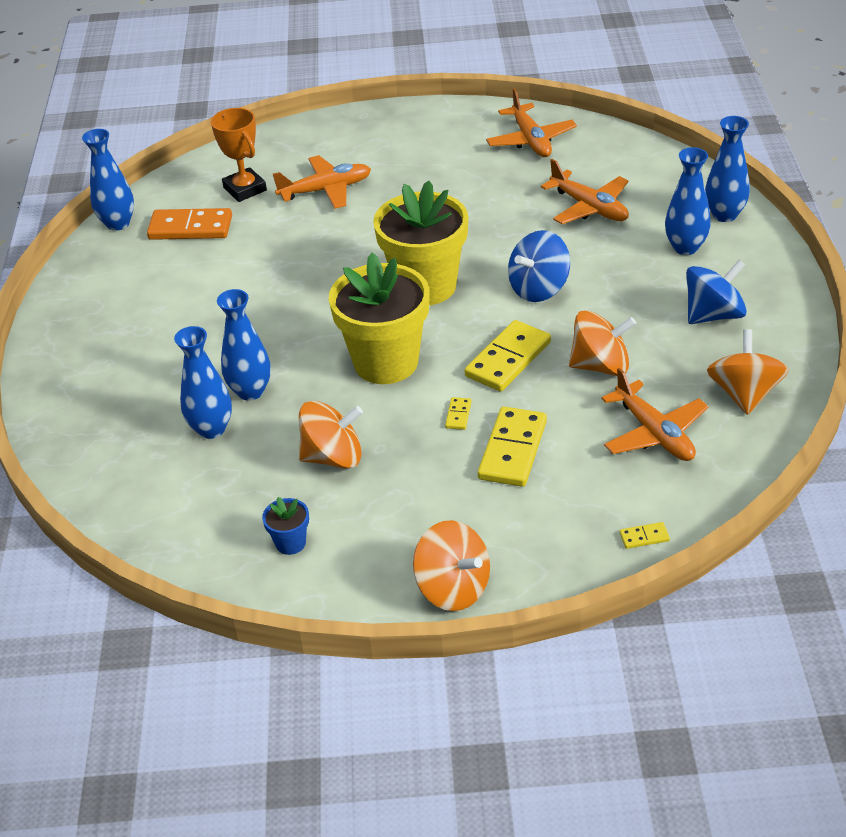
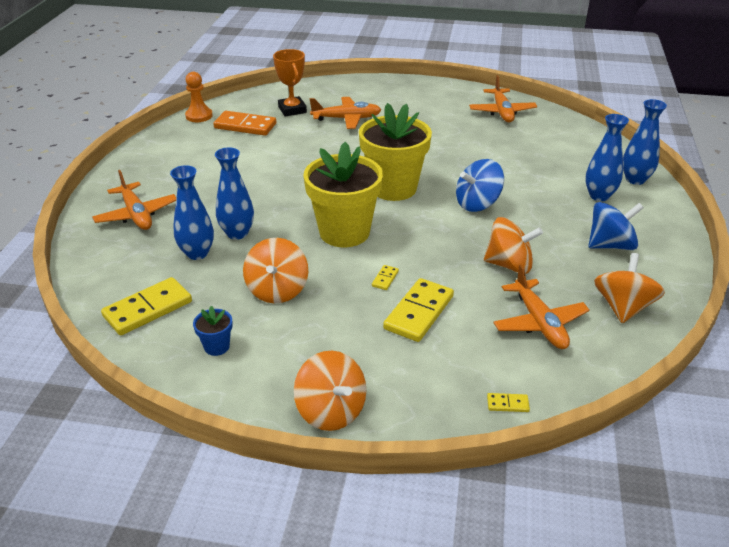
camera: 10 degrees right, 5 degrees down
blue vase [82,129,134,231] -> orange pawn [185,72,213,122]
orange spinning top [299,401,363,469] -> orange spinning top turned 90 degrees clockwise [243,238,308,303]
yellow domino [464,320,551,392] -> yellow domino moved to [101,277,192,336]
orange plane [541,159,629,224] -> orange plane moved to [92,170,176,230]

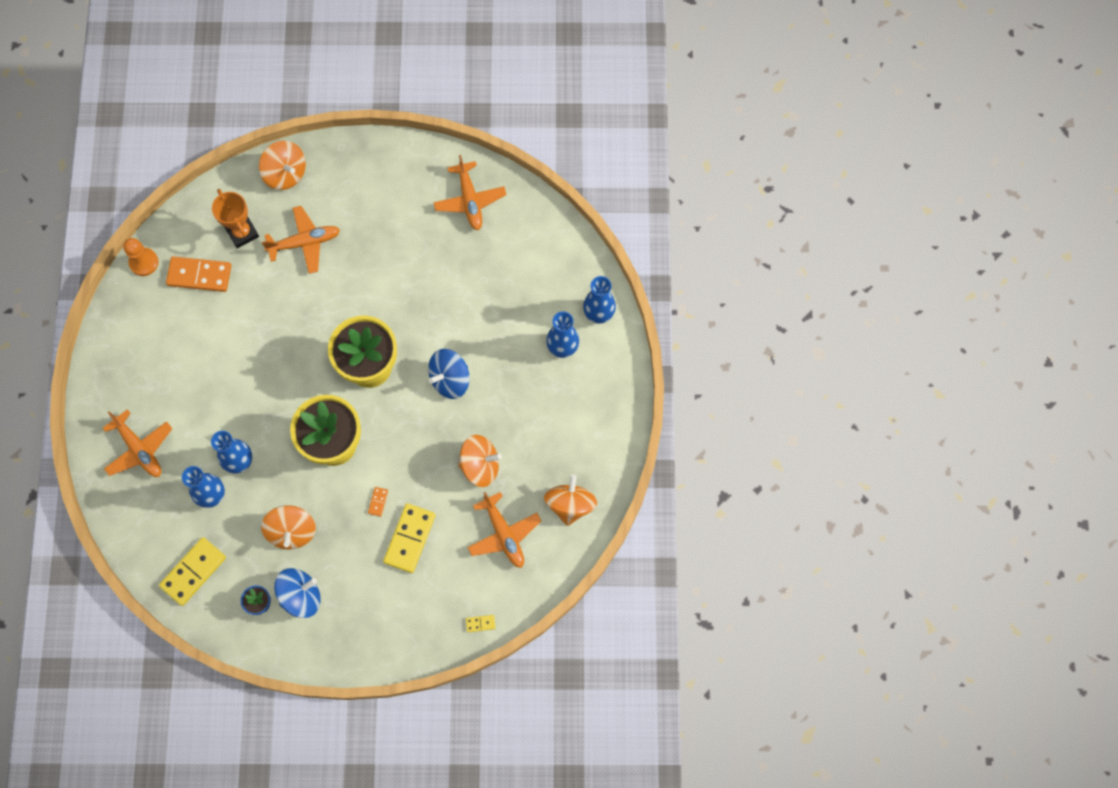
camera: 10 degrees left, 35 degrees up
orange spinning top [294,351,366,431] -> orange spinning top moved to [259,141,306,190]
yellow domino [372,265,399,290] -> orange domino [368,487,388,516]
blue spinning top [588,202,644,250] -> blue spinning top moved to [274,568,321,618]

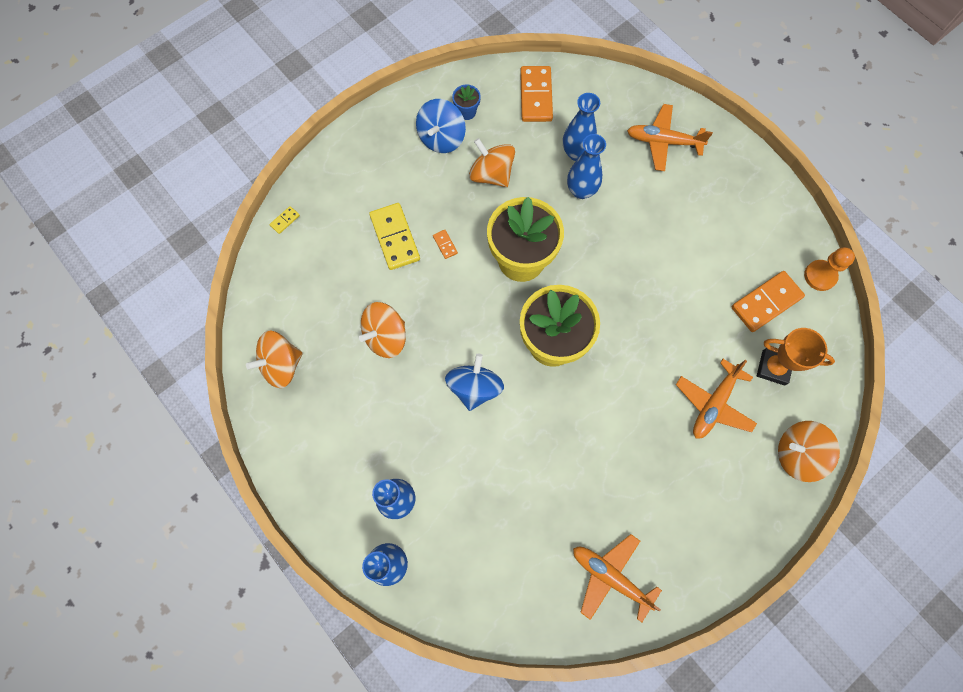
camera: 140 degrees right, 0 degrees up
yellow domino [159,537,226,606] -> orange domino [520,66,553,122]
orange plane [467,492,541,568] -> none
orange spinning top [544,474,597,526] -> orange spinning top turned 90 degrees clockwise [246,331,303,388]

